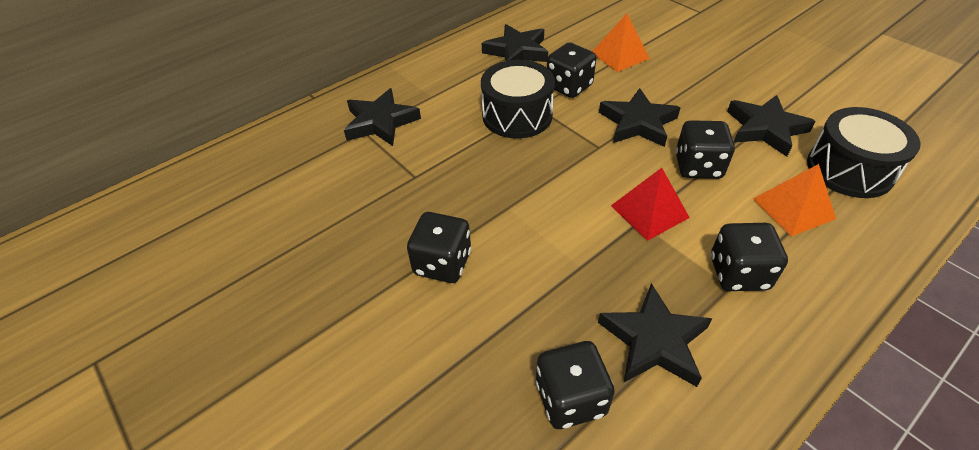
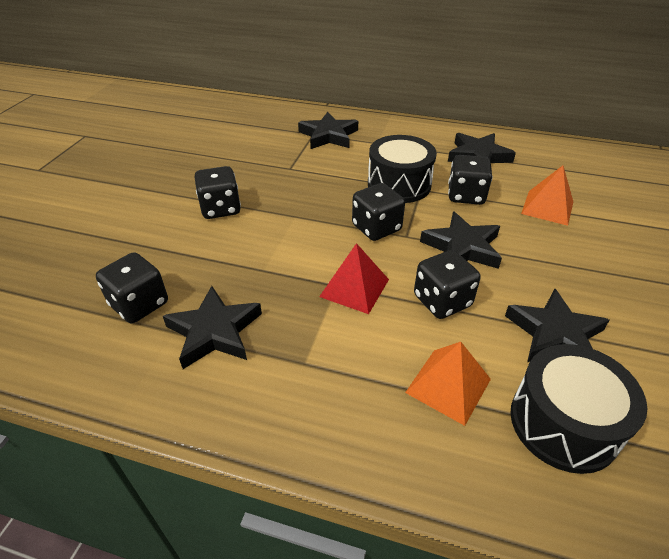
camera: 55 degrees right, 5 degrees down
black dice [711,223,788,291] -> black dice moved to [352,183,405,241]

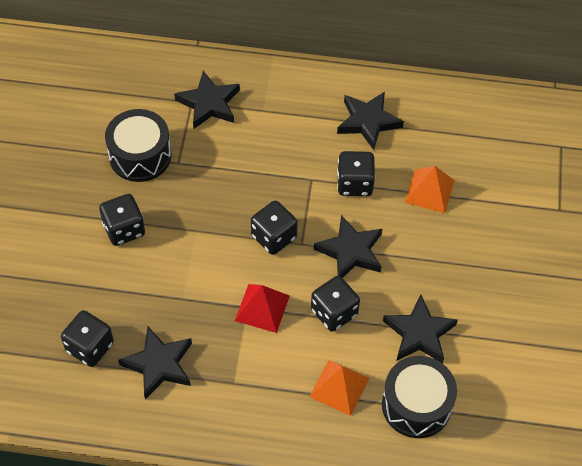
camera: 10 degrees left, 15 degrees up
black drum [368,135,437,203] -> black drum moved to [105,109,171,182]

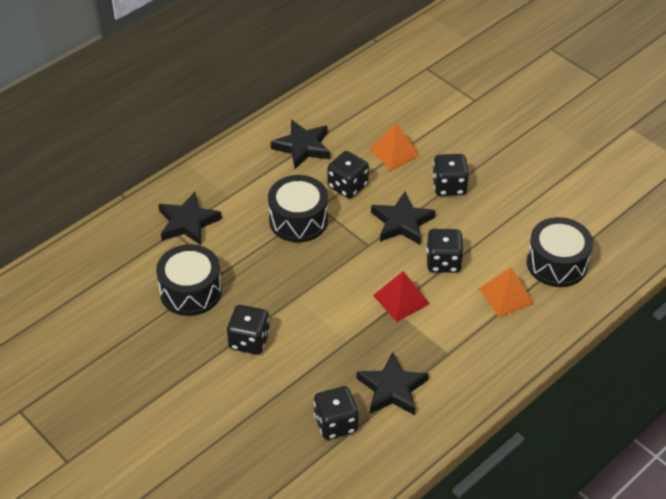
camera: 50 degrees left, 10 degrees down
black dice [251,201,298,255] -> black dice moved to [432,154,469,196]
black star [383,295,458,364] -> none
none -> black drum [268,175,328,242]

